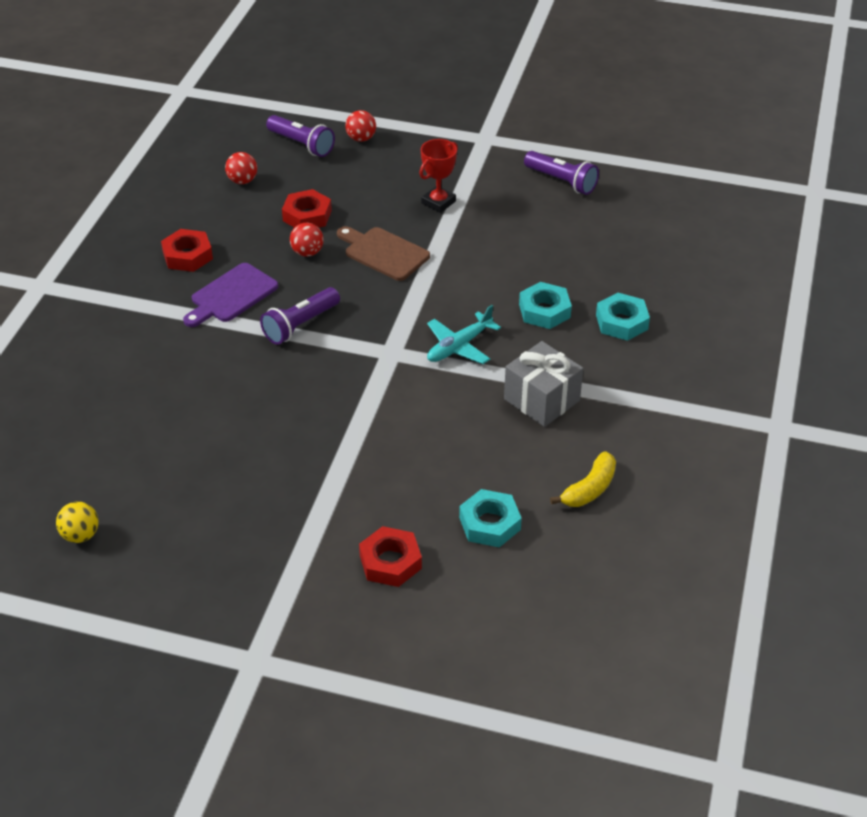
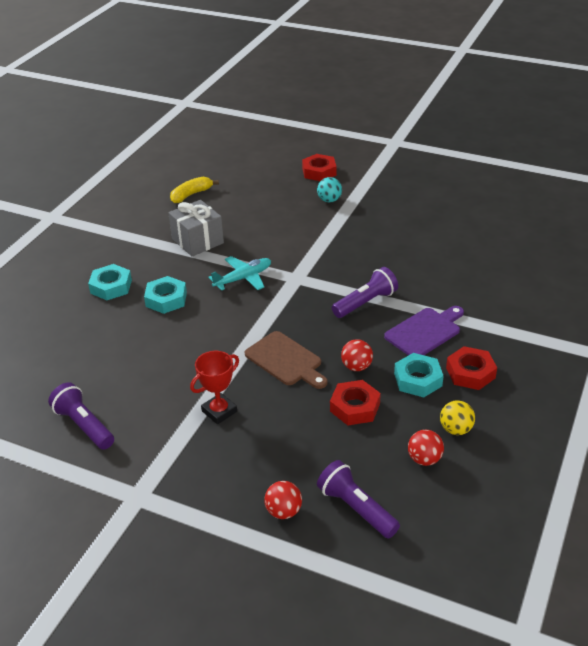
camera: 170 degrees left, 5 degrees down
yellow ball [56,502,99,543] -> yellow ball moved to [440,400,475,435]
turquoise nut [459,489,522,547] -> turquoise nut moved to [394,353,444,397]
none -> turquoise ball [317,177,342,203]

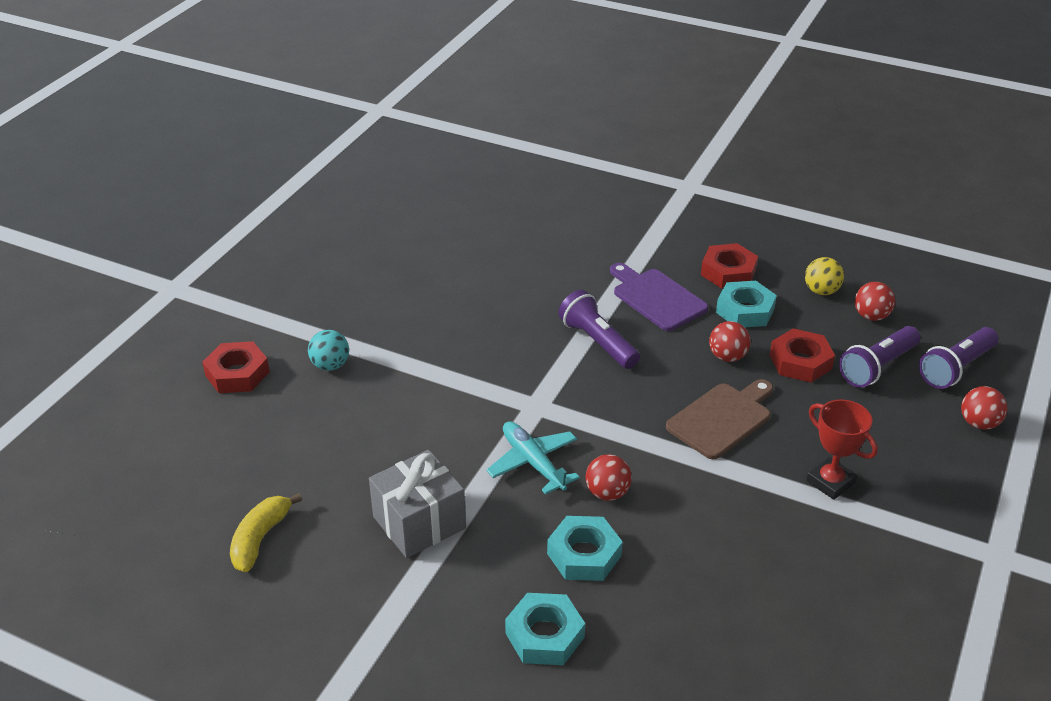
camera: 90 degrees left, 0 degrees up
purple flashlight [48,382,114,450] -> purple flashlight moved to [839,326,920,388]
yellow banana [170,177,219,203] -> yellow banana turned 60 degrees clockwise [230,493,302,572]
none -> red ball [585,454,632,501]

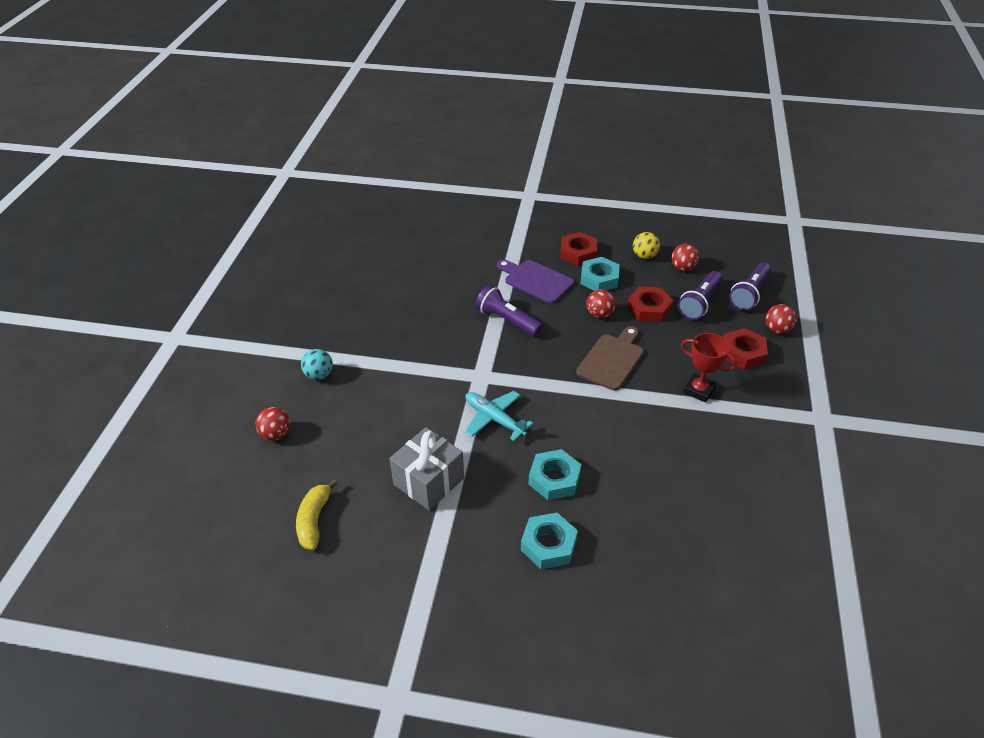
camera: 15 degrees left, 5 degrees up
red nut [202,341,270,393] -> red nut moved to [724,328,768,370]
red ball [585,454,632,501] -> red ball moved to [256,407,290,441]

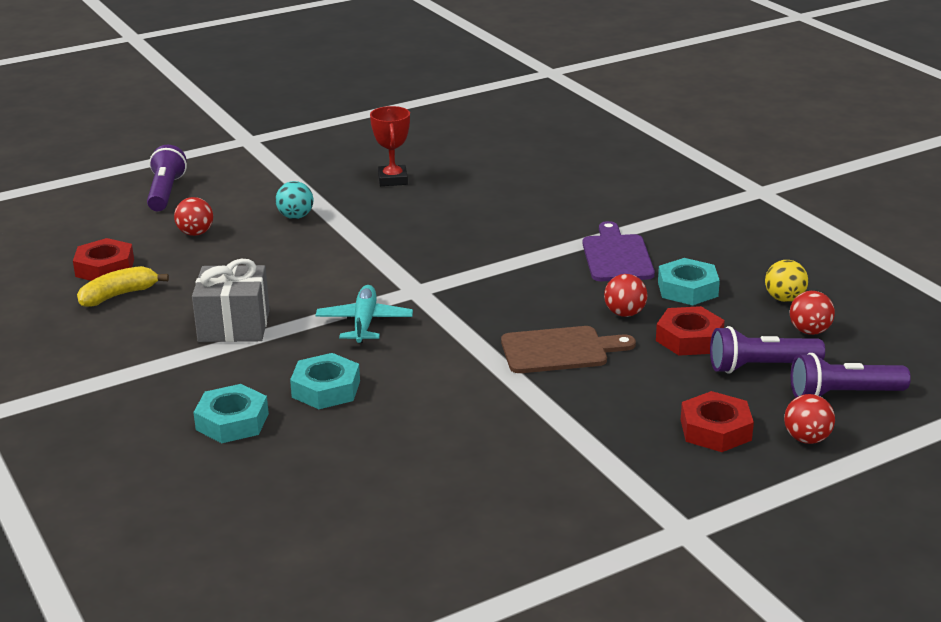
camera: 50 degrees right, 15 degrees down
purple flashlight [476,285,543,337] -> purple flashlight moved to [147,145,187,211]
red nut [560,232,597,266] -> red nut moved to [73,238,134,281]
red trophy [681,333,737,403] -> red trophy moved to [370,106,410,186]

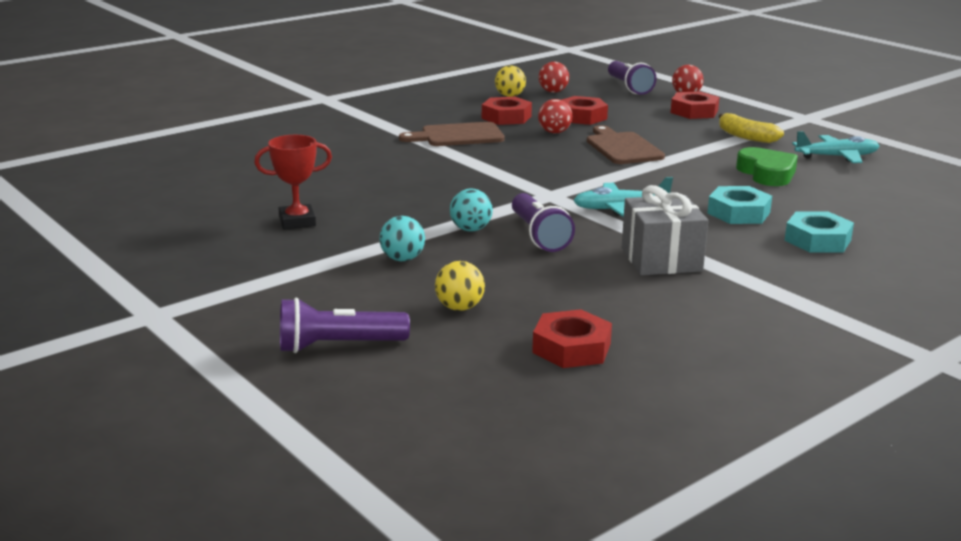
camera: 100 degrees left, 5 degrees down
yellow banana [77,266,169,307] -> yellow banana moved to [719,113,784,143]
red ball [174,197,213,236] -> yellow ball [435,261,485,311]
purple cutting board [583,221,655,281] -> brown cutting board [399,122,505,146]
turquoise nut [658,258,720,305] -> red nut [482,97,532,125]
purple flashlight [710,326,825,374] -> purple flashlight moved to [512,193,575,252]
none -> turquoise ball [450,189,493,232]
none -> green heart [736,147,798,186]
none -> turquoise plane [792,131,879,163]

